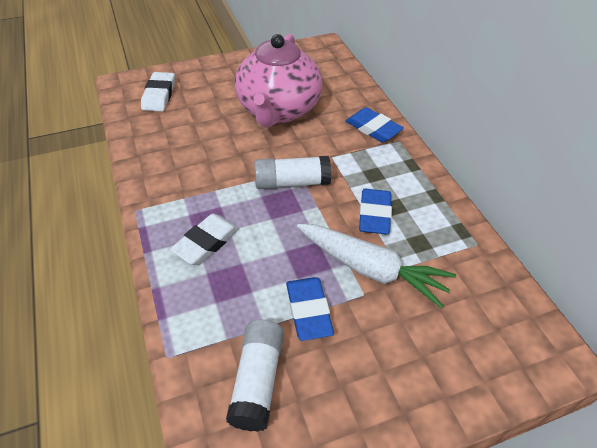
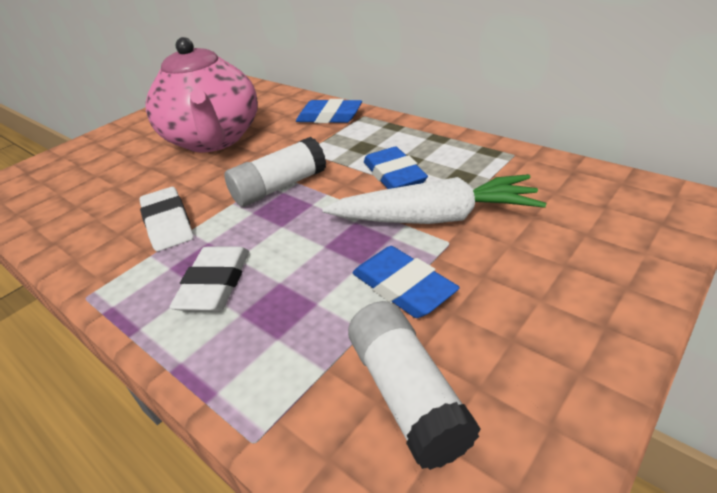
camera: 25 degrees left, 10 degrees down
white eraser [141,72,175,111] -> white eraser moved to [139,187,194,251]

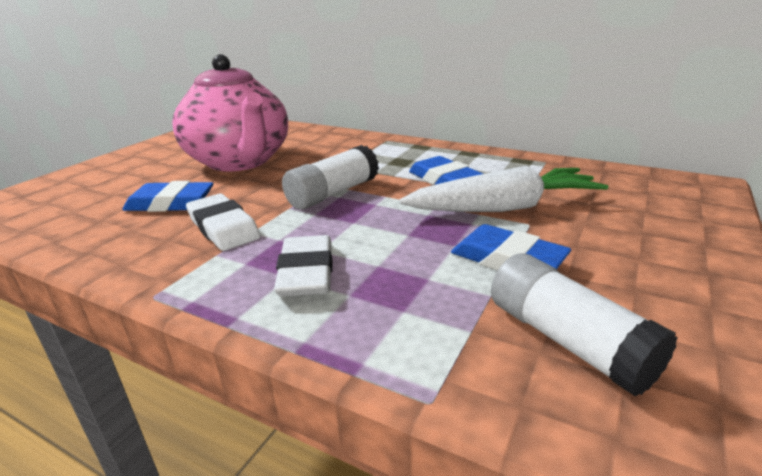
camera: 15 degrees left, 10 degrees down
blue eraser [296,99,362,123] -> blue eraser moved to [122,181,213,212]

